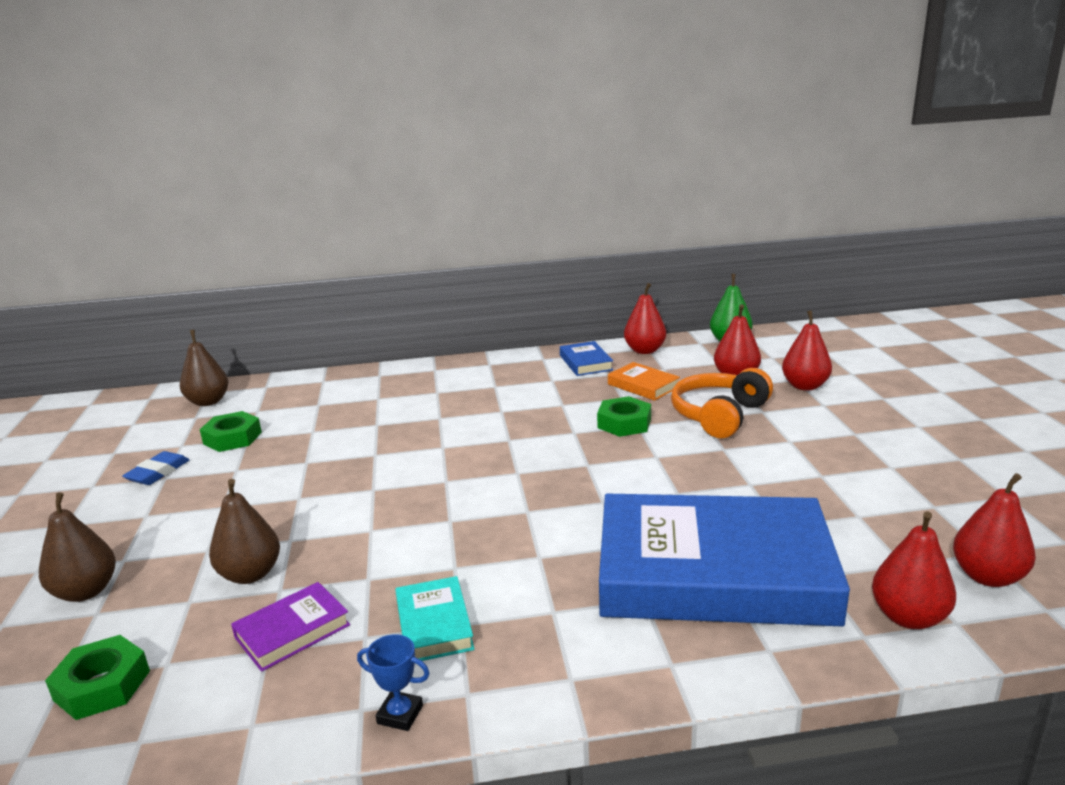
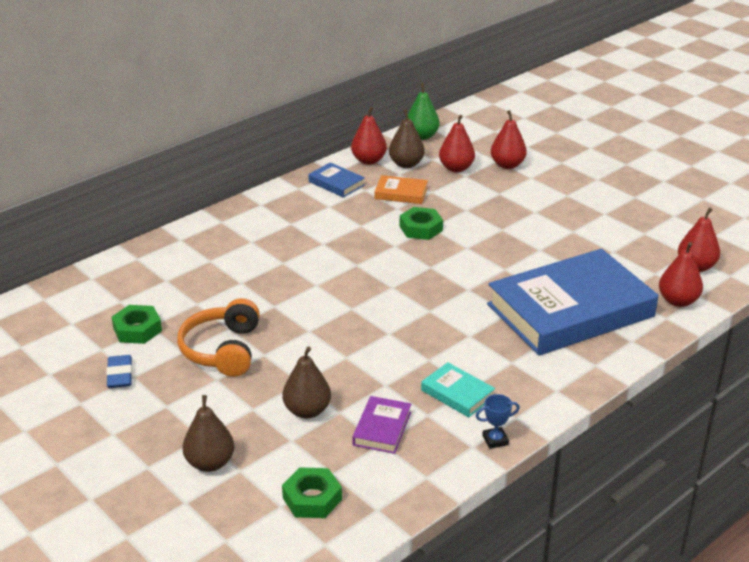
camera: 35 degrees left, 10 degrees up
brown pear [180,330,229,406] -> brown pear moved to [389,109,425,168]
orange headphones [671,368,773,438] -> orange headphones moved to [177,298,260,377]

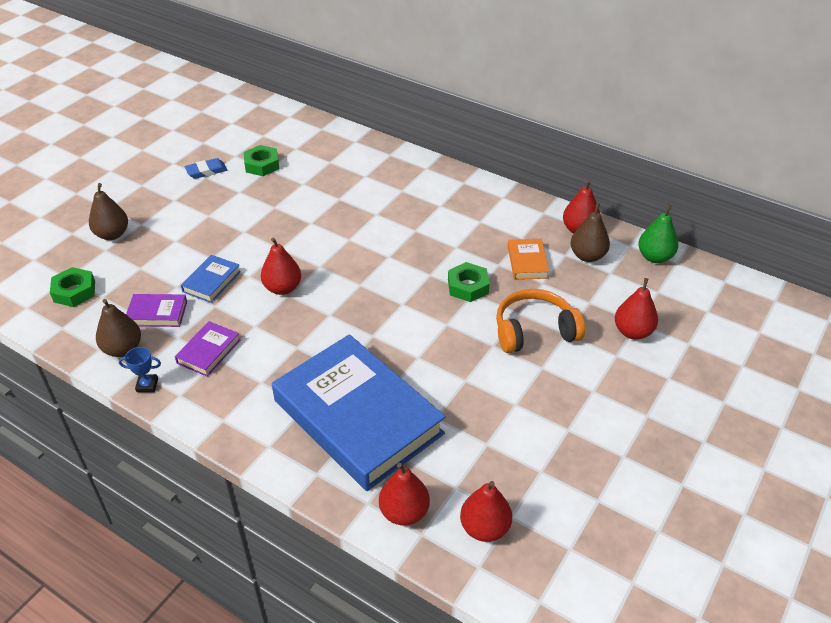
camera: 75 degrees right, 10 degrees up
orange headphones [177,298,260,377] -> orange headphones moved to [496,289,585,353]
brown pear [282,346,331,419] -> brown pear moved to [96,299,141,357]
blue book [309,162,365,198] -> blue book moved to [181,255,241,303]
turquoise book [421,362,495,417] -> purple book [175,321,240,377]
red pear [439,115,475,172] -> red pear moved to [261,238,301,295]
blue trophy [476,394,520,449] -> blue trophy turned 60 degrees counterclockwise [119,347,161,392]

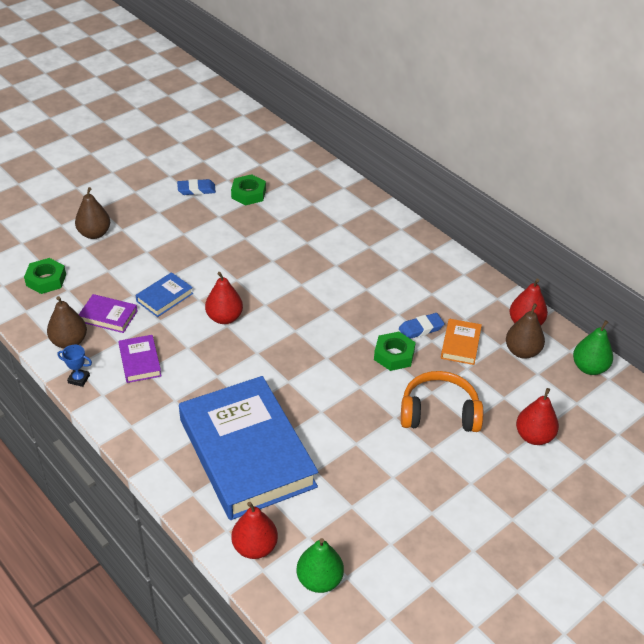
camera: 15 degrees right, 0 degrees up
purple book [175,321,240,377] -> purple book turned 60 degrees counterclockwise [119,335,162,383]
red pear [460,481,512,542] -> green pear [297,538,344,593]
none -> blue eraser [399,313,444,339]

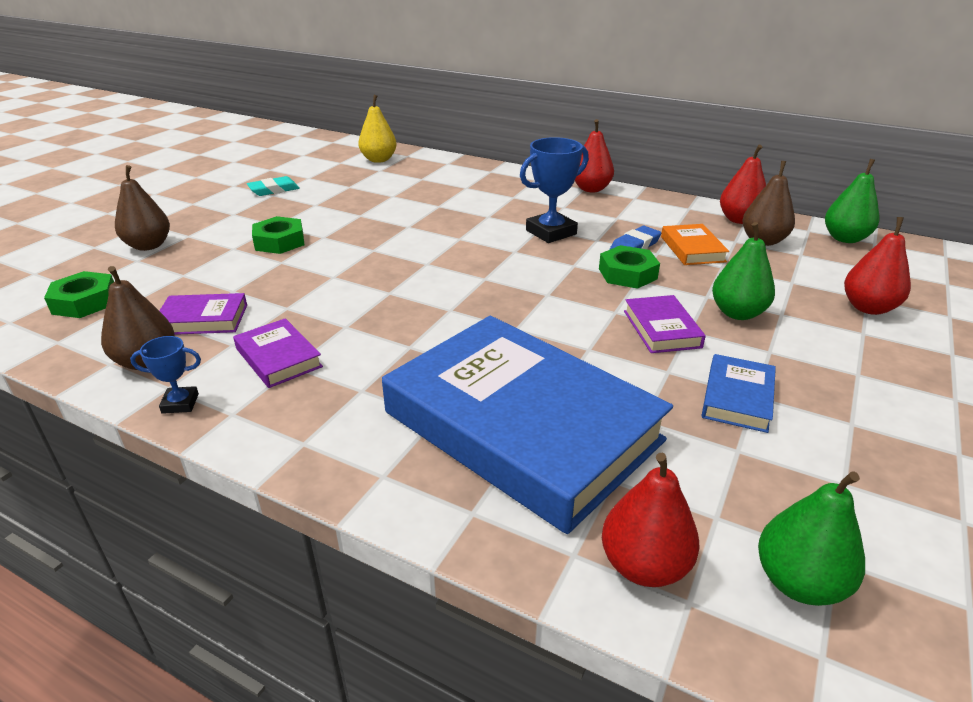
camera: 20 degrees left, 10 degrees down
blue book [136,272,193,317] -> blue book moved to [701,354,776,433]
blue eraser [177,179,216,195] -> turquoise eraser [247,176,300,196]
red pear [205,272,243,324] -> red pear moved to [575,119,614,192]
green nut [231,174,266,205] -> green nut moved to [252,216,304,254]
orange headphones [401,371,483,432] -> green pear [712,222,775,320]
none -> yellow pear [358,95,397,163]
none -> blue trophy [520,137,589,243]
none -> purple book [624,295,706,353]

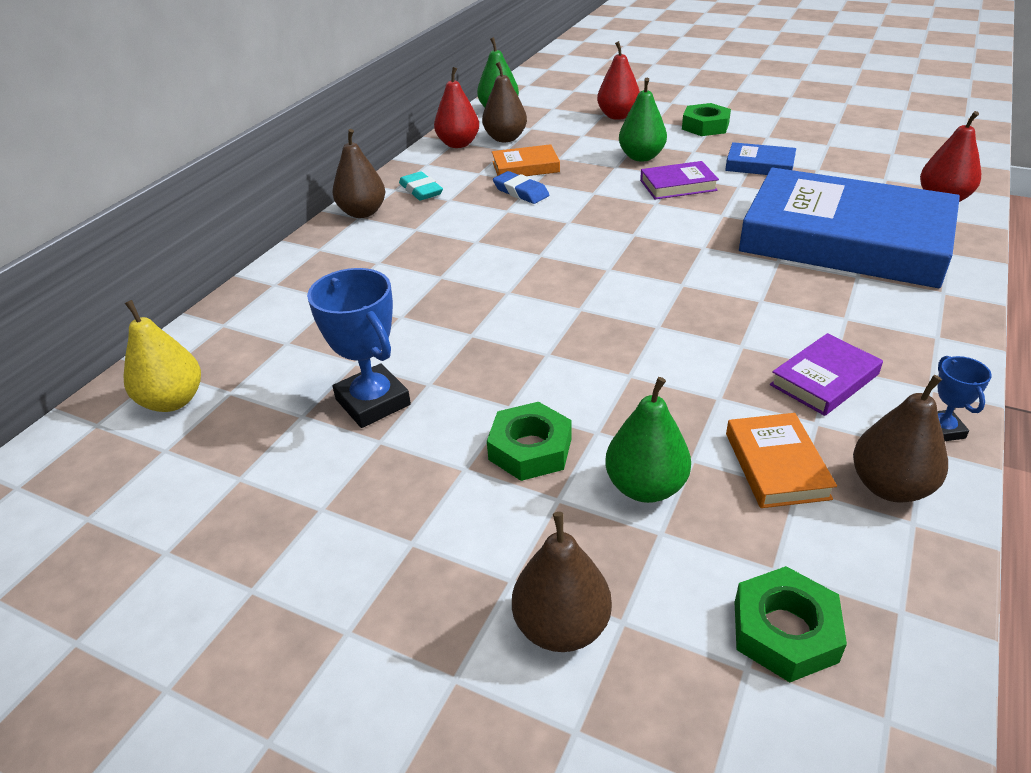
camera: 90 degrees left, 5 degrees up
purple book [159,293,247,335] -> orange book [726,413,837,508]
turquoise eraser [247,176,300,196] -> turquoise eraser moved to [399,171,443,201]
blue book [382,316,673,534] -> blue book turned 75 degrees clockwise [739,167,960,288]
blue trophy [520,137,589,243] -> blue trophy moved to [307,268,411,428]
red pear [575,119,614,192] -> brown pear [332,129,385,218]
green nut [599,245,660,289] -> green nut moved to [682,103,731,136]
green pear [758,471,865,606] -> green pear moved to [605,377,691,503]

